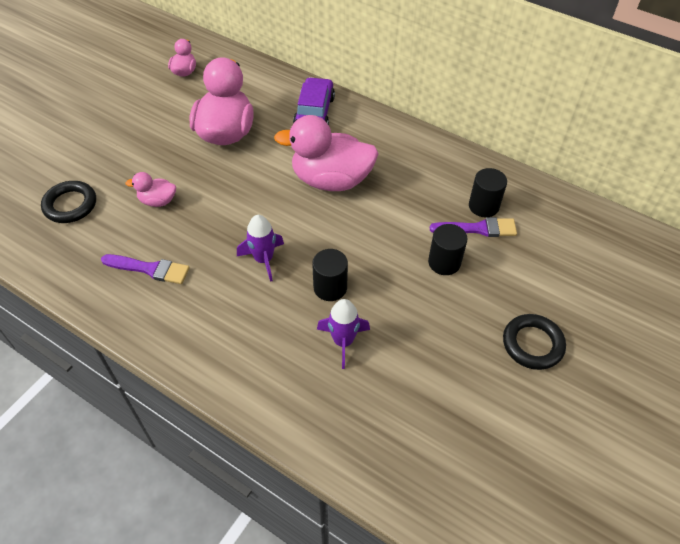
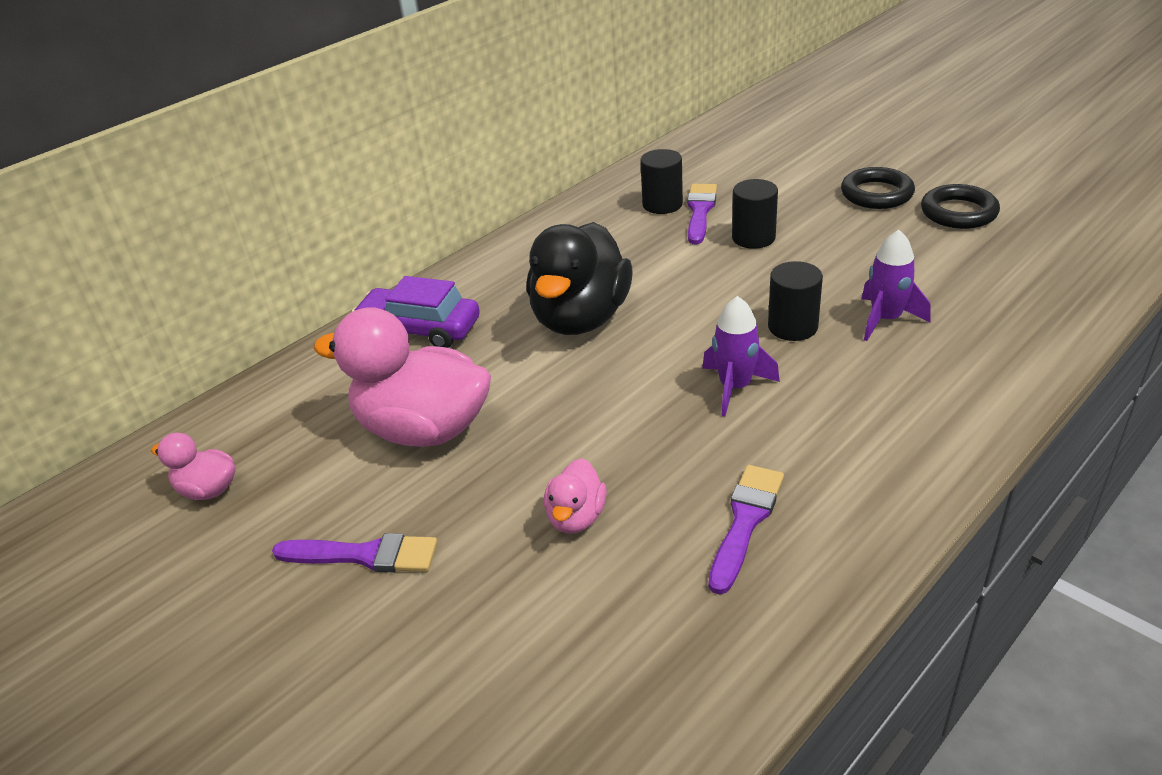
camera: 75 degrees left, 15 degrees down
black ring [41,181,96,223] -> black ring moved to [921,184,1000,229]
pink duck [274,115,379,191] -> black duck [526,222,632,335]
none -> purple brush [272,533,437,572]

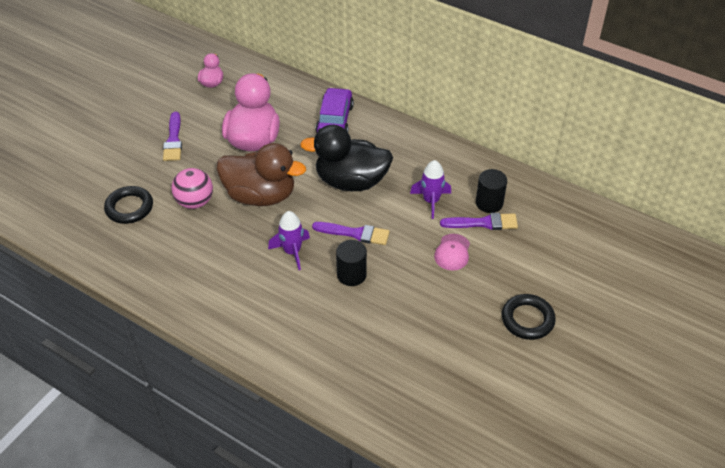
camera: 75 degrees right, 10 degrees up
pink duck [544,458,607,534] -> pink ball [172,168,213,209]
purple brush [709,465,784,594] -> purple brush moved to [312,222,390,245]
black cylinder [732,179,778,249] -> pink cap [434,234,470,271]
purple rocket [861,230,931,341] -> purple rocket moved to [410,160,451,219]
black ring [921,184,1000,229] -> black ring moved to [104,186,153,224]
none -> brown duck [217,143,306,206]

